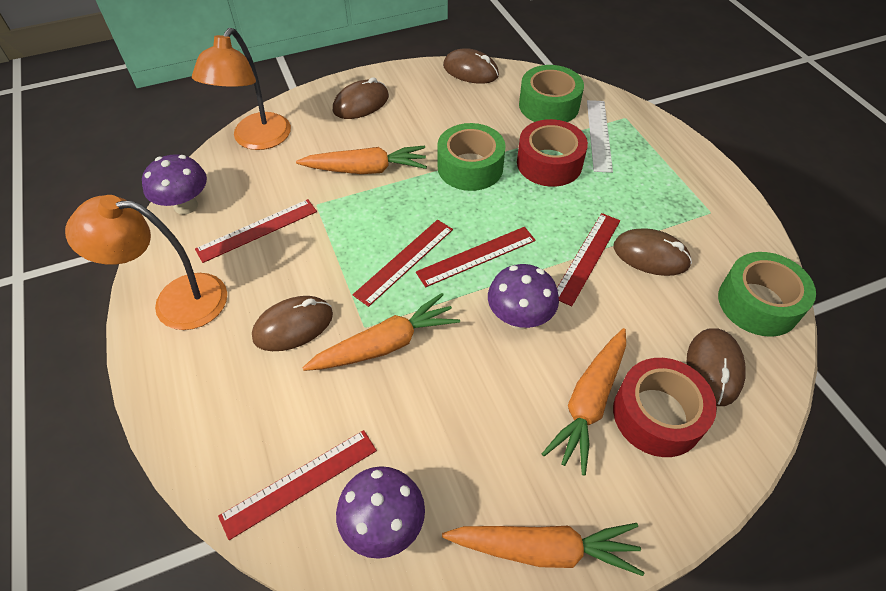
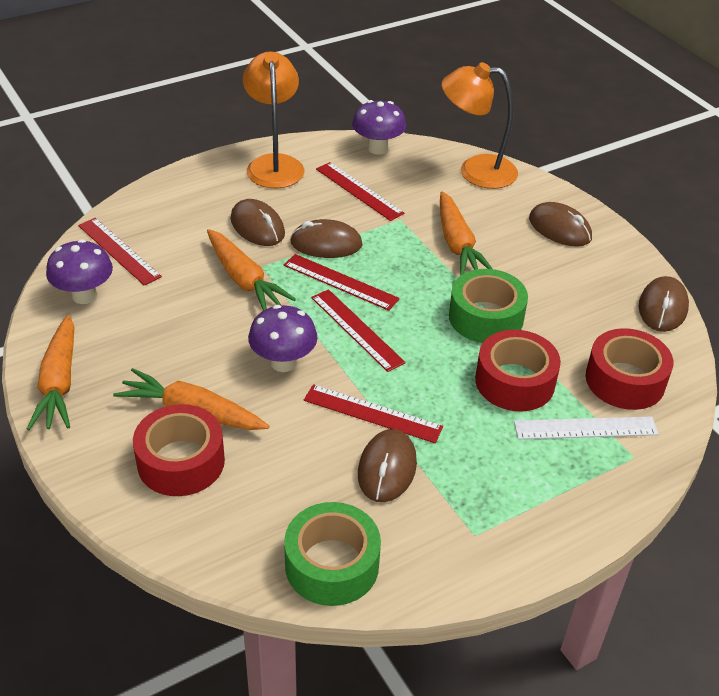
camera: 80 degrees right, 10 degrees down
green tape [519,65,584,122] -> red tape [586,328,674,410]
brown mouse [686,328,746,406] -> brown mouse moved to [290,219,363,258]

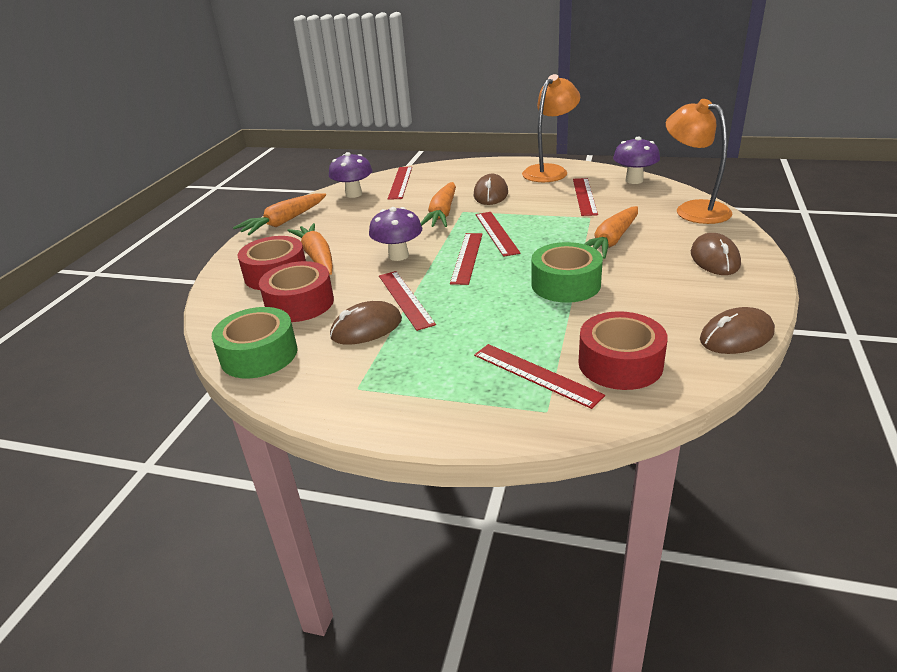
camera: 50 degrees right, 10 degrees down
brown mouse [290,219,363,258] -> none
red tape [475,330,561,411] -> red tape moved to [259,261,334,322]
white ruler [514,416,658,439] -> red ruler [474,344,605,409]

